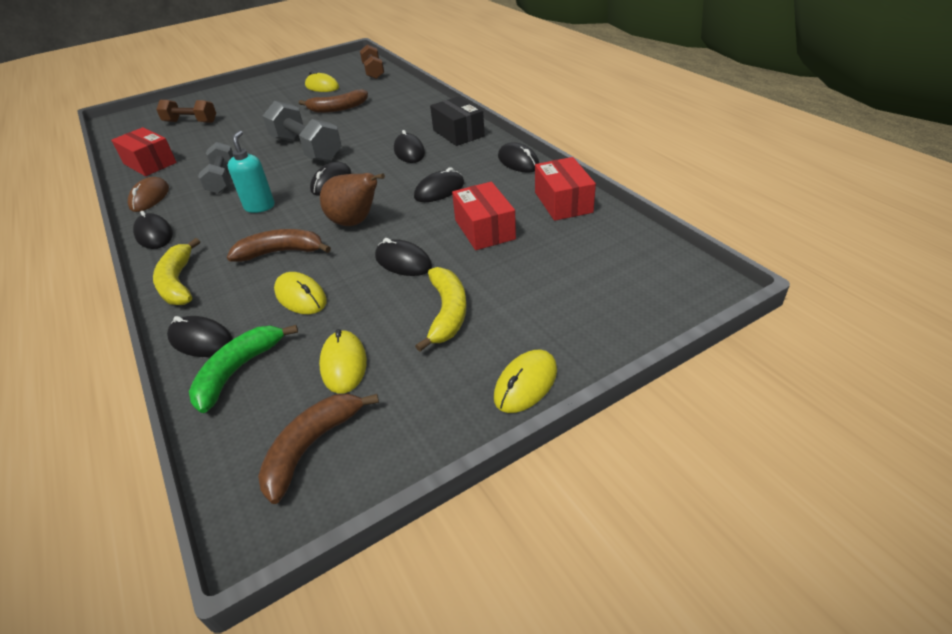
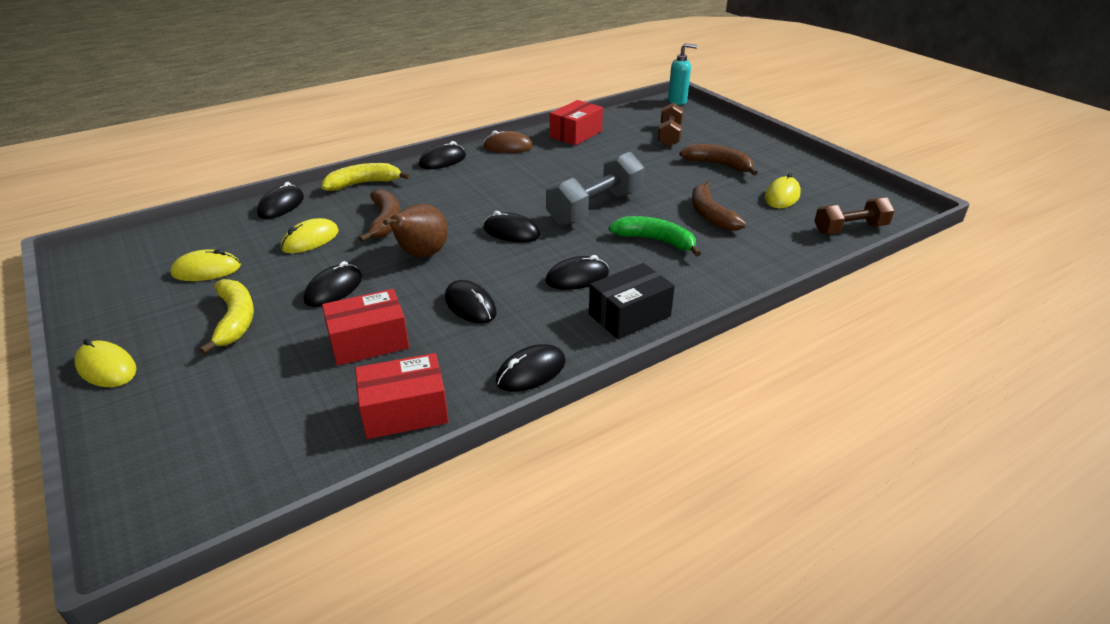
camera: 85 degrees right, 5 degrees down
green banana [189,325,298,413] -> green banana moved to [609,216,701,257]
grey dumbbell [198,142,234,194] -> none
turquoise soap dispenser [227,130,275,213] -> turquoise soap dispenser moved to [668,43,697,105]
brown banana [258,393,379,504] -> brown banana moved to [679,144,758,176]
yellow banana [415,267,467,352] -> yellow banana turned 105 degrees counterclockwise [199,279,254,354]

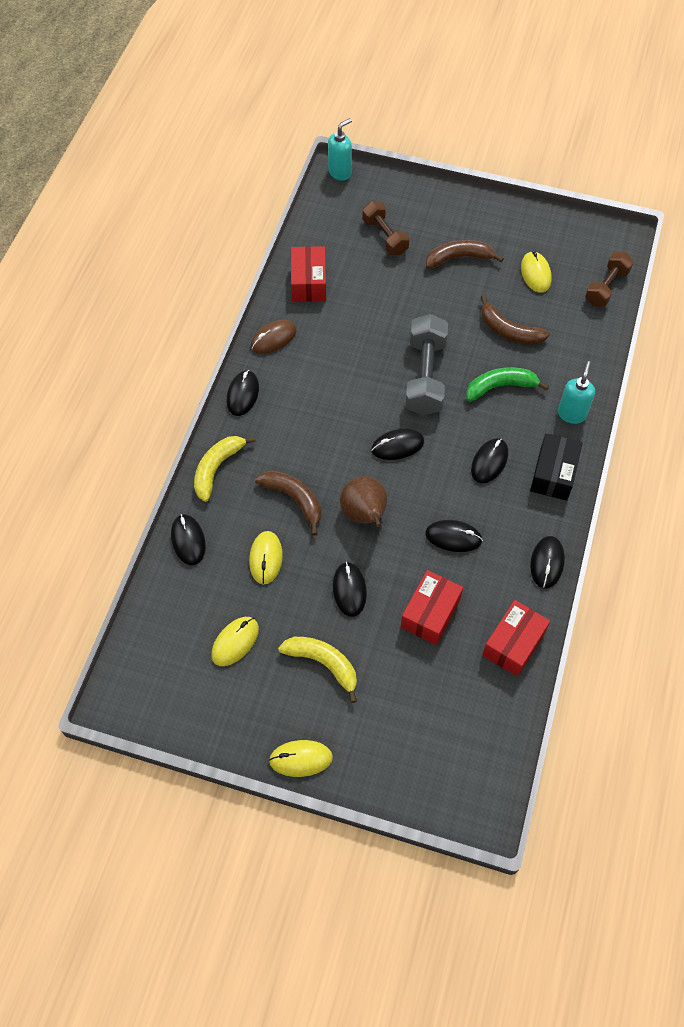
camera: 40 degrees left, 25 degrees up
none -> turquoise soap dispenser [558,361,595,424]

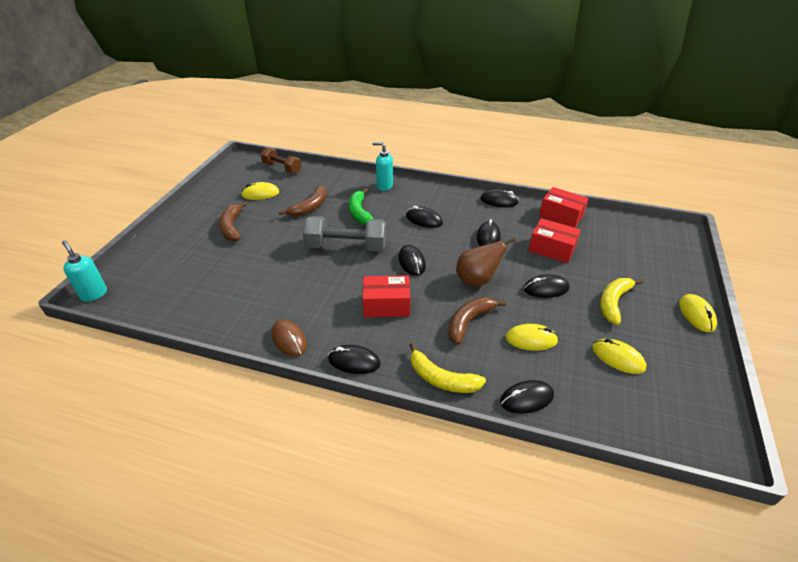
camera: 90 degrees left, 20 degrees down
red box [291,246,326,302] -> red box moved to [362,275,410,317]
brown dumbbell [362,201,410,255] -> none
black box [530,433,583,501] -> none

